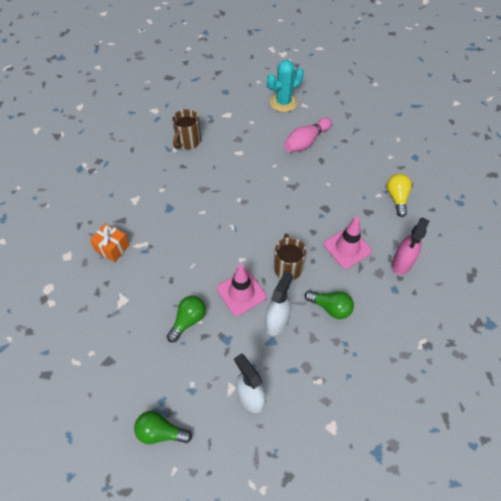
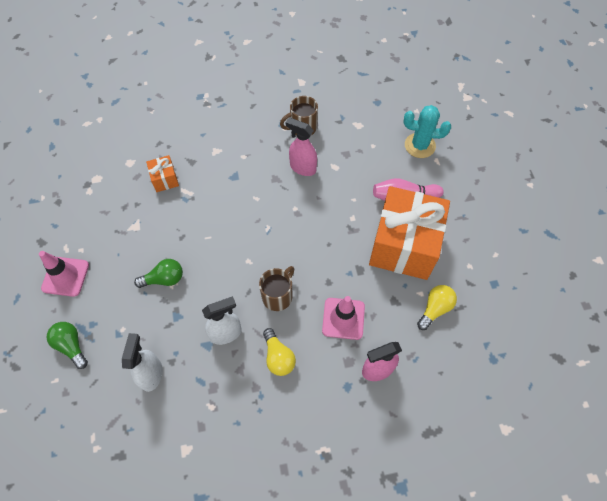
camera: 40 degrees right, 5 degrees up
pink traffic cone [217,264,266,316] -> pink traffic cone moved to [39,251,89,297]
green light bulb [305,290,354,319] -> yellow light bulb [263,328,296,376]
none -> pink spray bottle [286,118,317,176]
none -> orange gift [369,186,450,280]

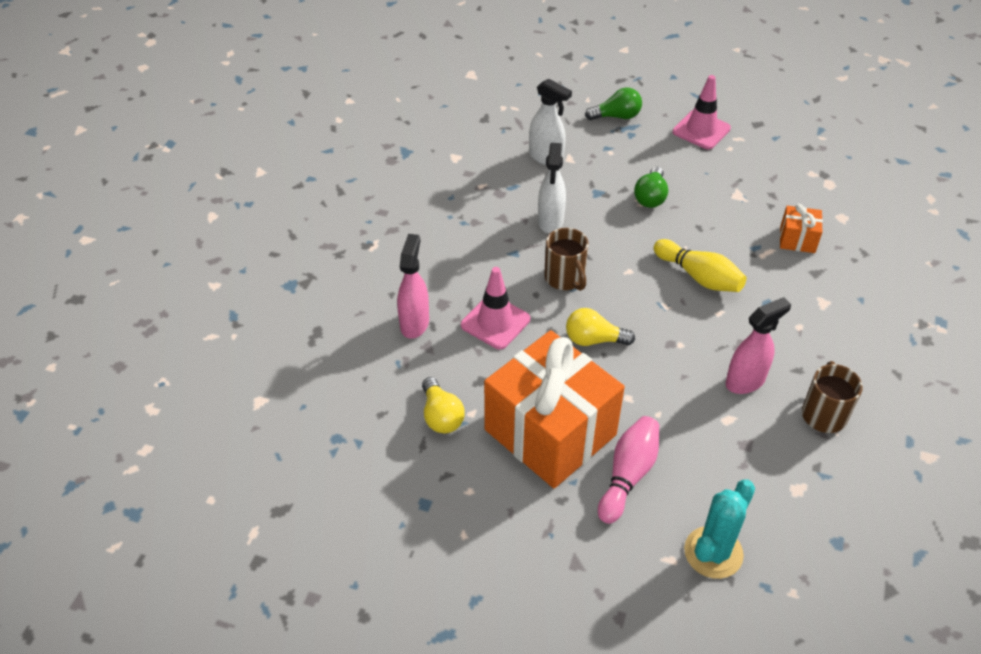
camera: 120 degrees right, 15 degrees down
yellow light bulb [263,328,296,376] -> yellow light bulb moved to [566,308,635,346]
none -> yellow bowling pin [654,239,747,292]

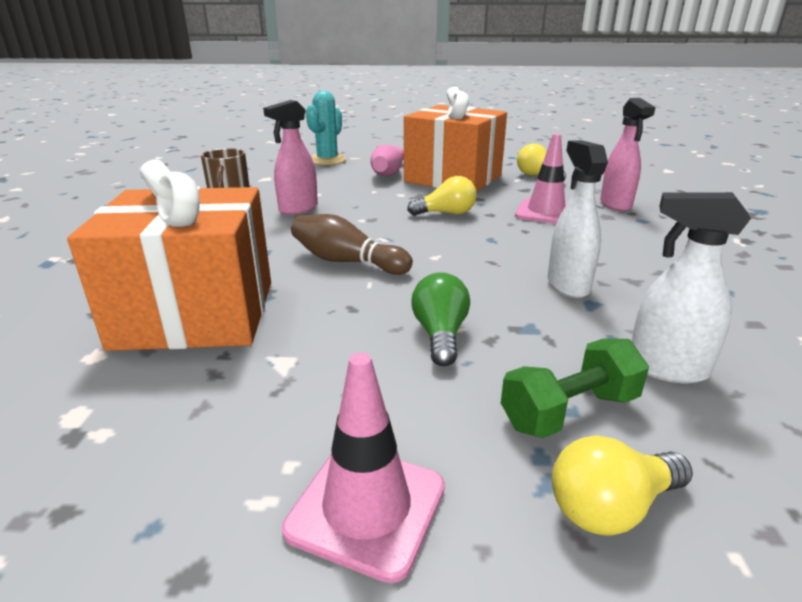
camera: 165 degrees right, 20 degrees down
brown mug [544,228,589,291] -> none
green light bulb [585,87,642,120] -> yellow light bulb [552,435,693,536]
yellow bowling pin [654,239,747,292] -> brown bowling pin [291,214,413,275]
orange gift [780,204,823,253] -> orange gift [67,159,271,351], size x2.39
none -> green dumbbell [501,339,649,438]

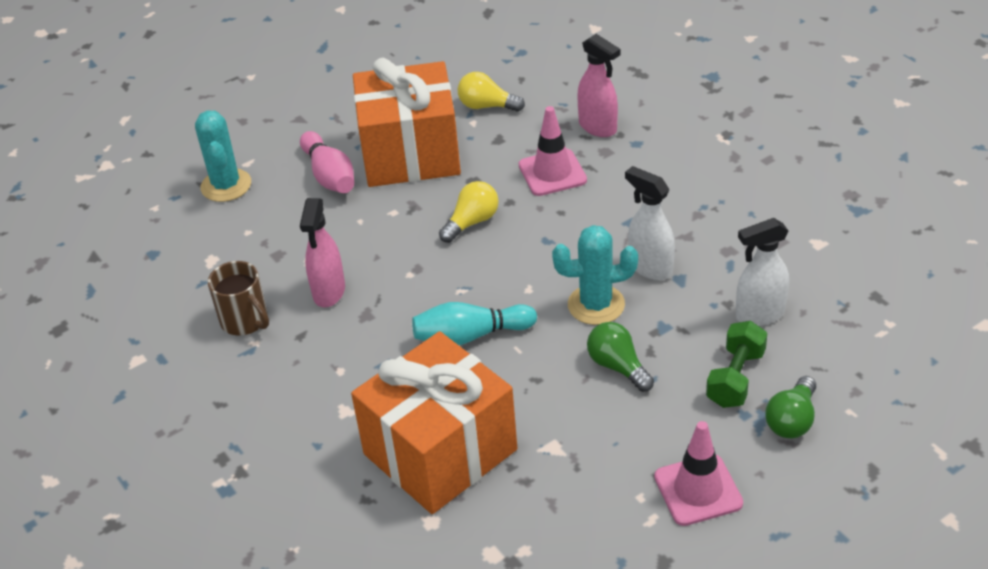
camera: 35 degrees left, 15 degrees up
brown bowling pin [291,214,413,275] -> turquoise bowling pin [412,302,537,345]
yellow light bulb [552,435,693,536] -> green light bulb [765,376,816,438]
none -> turquoise cactus [552,225,638,325]

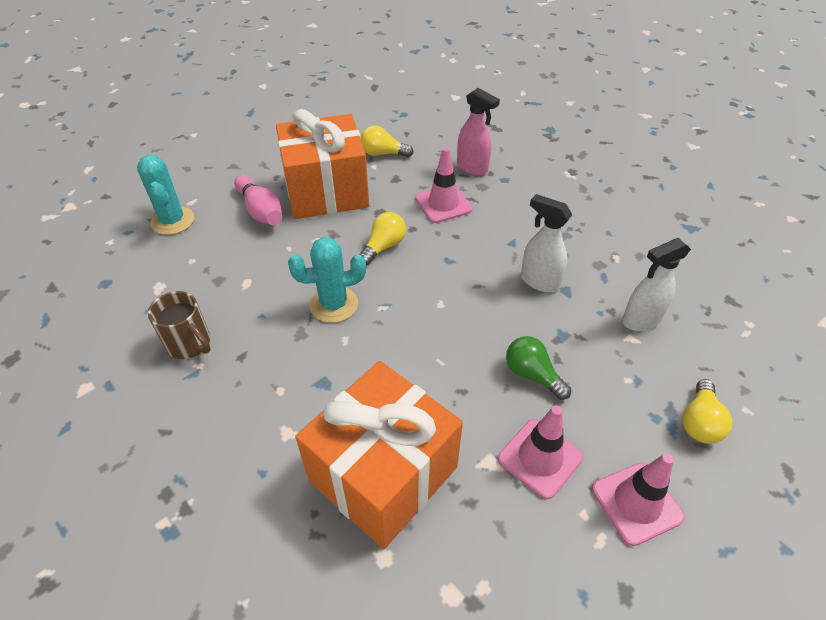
camera: 10 degrees left, 5 degrees up
pink spray bottle [300,198,345,307] -> none
turquoise bowling pin [412,302,537,345] -> none
turquoise cactus [552,225,638,325] -> turquoise cactus moved to [288,237,366,323]
green dumbbell [706,321,768,408] -> none
green light bulb [765,376,816,438] -> yellow light bulb [683,379,732,444]
none -> pink traffic cone [498,405,583,499]

